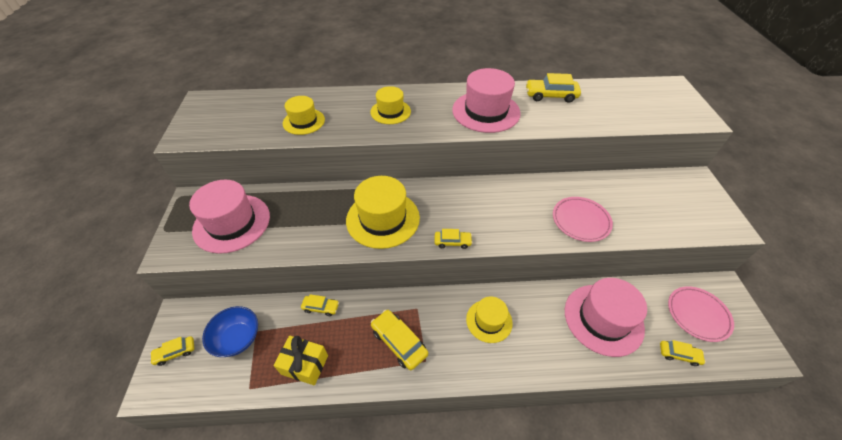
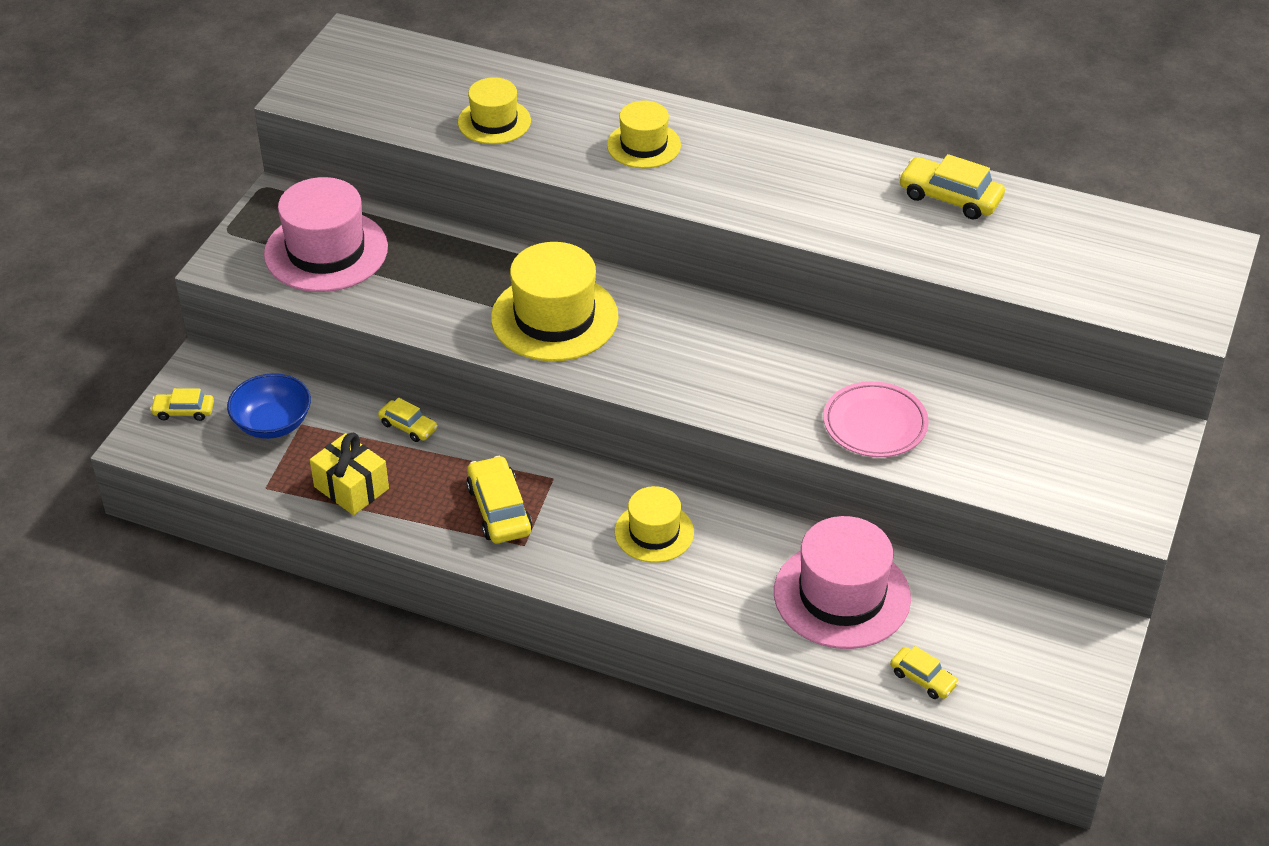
camera: 25 degrees right, 5 degrees down
yellow car [435,229,473,249] -> none
pink hat [452,68,521,133] -> none
pink plate [668,286,734,342] -> none

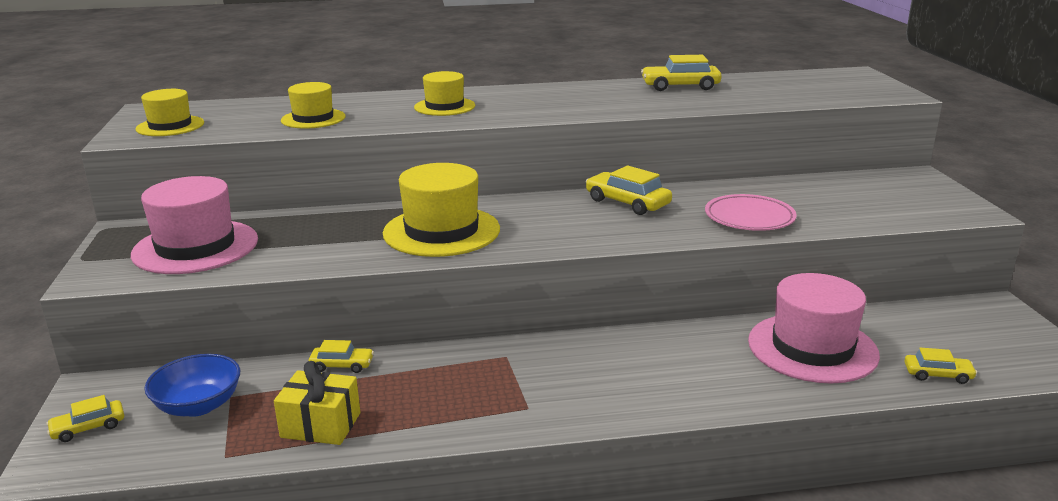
camera: 30 degrees left, 20 degrees down
yellow car [466,456,532,543] -> yellow car moved to [586,166,672,215]
yellow hat [615,486,694,563] -> yellow hat moved to [135,89,204,136]

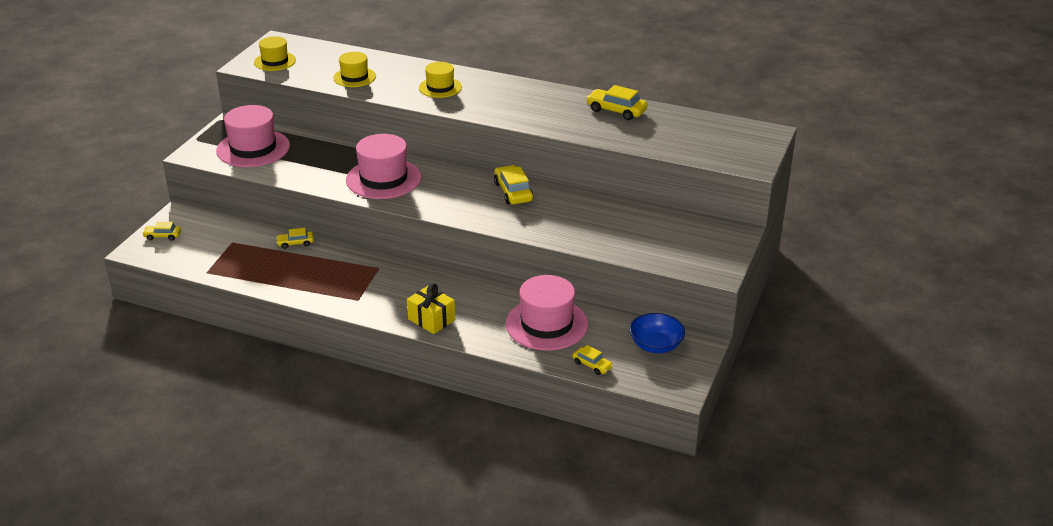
camera: 30 degrees right, 10 degrees up
blue bowl [144,354,240,417] -> blue bowl moved to [630,313,685,353]
yellow gift [274,361,360,445] -> yellow gift moved to [407,283,455,334]
yellow car [309,340,374,373] -> yellow car turned 135 degrees clockwise [276,228,314,249]
yellow hat [383,163,500,257] -> pink hat [346,134,421,199]
pink plate [705,194,797,231] -> none

